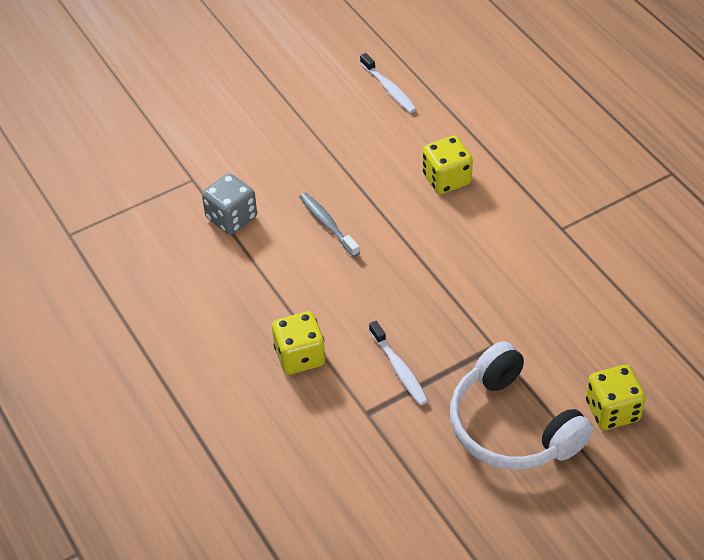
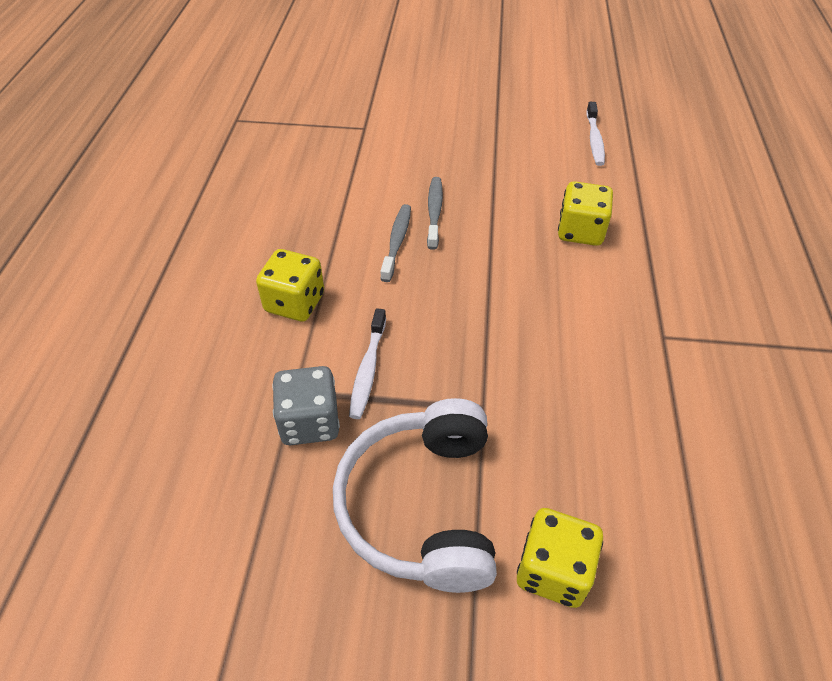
camera: 35 degrees right, 0 degrees up
grey dice [202,173,257,235] -> grey dice moved to [272,366,340,445]
none -> grey toothbrush [380,204,411,282]

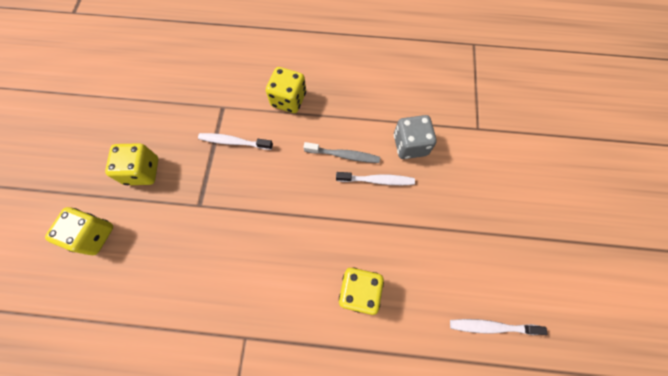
camera: 90 degrees right, 20 degrees up
grey dice [272,366,340,445] -> grey dice moved to [394,115,437,159]
white headphones [333,398,497,593] -> yellow dice [105,143,158,185]
grey toothbrush [427,177,443,250] -> white toothbrush [336,172,415,185]

